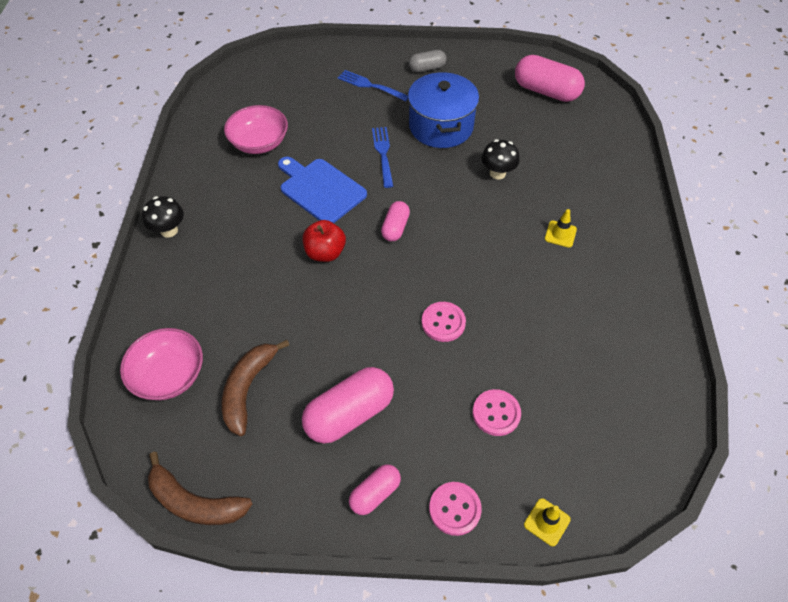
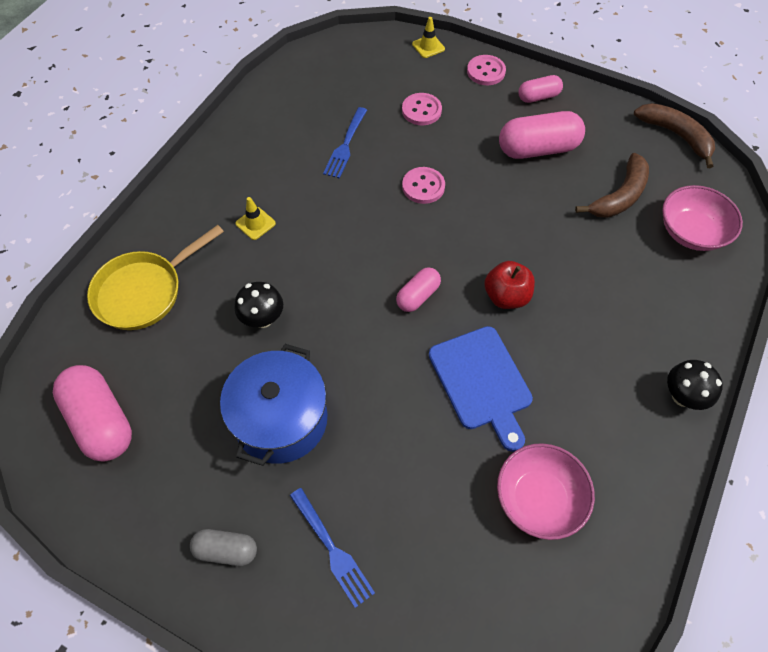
camera: 155 degrees left, 5 degrees up
blue fork [372,127,393,188] -> blue fork moved to [323,107,367,179]
none -> yellow pan [87,225,224,330]

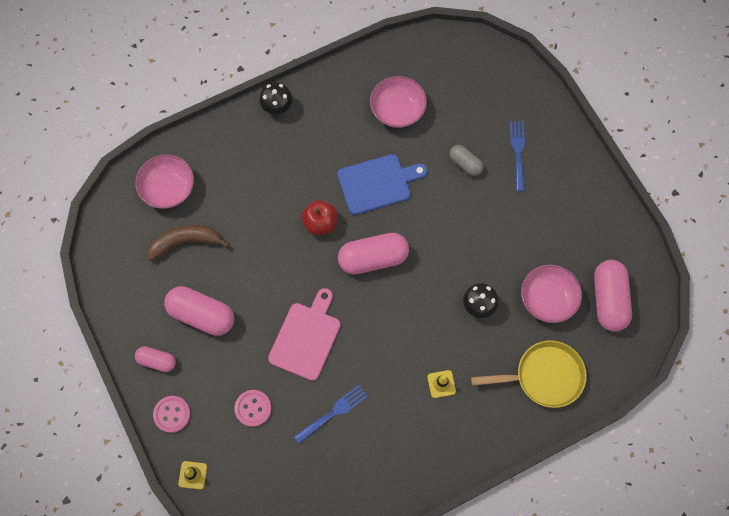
camera: 145 degrees left, 10 degrees up
grey capsule [190,529,257,566] -> grey capsule moved to [449,145,484,176]
blue pot [220,344,328,466] -> none
pink capsule [396,268,441,312] -> pink capsule [338,233,409,275], size x1.77
pink button [402,167,445,204] -> pink cutting board [268,288,341,381]
blue cutting board [429,326,533,452] -> blue cutting board turned 60 degrees clockwise [338,154,428,215]
brown banana [634,103,715,168] -> none
none -> pink bowl [521,265,582,323]

